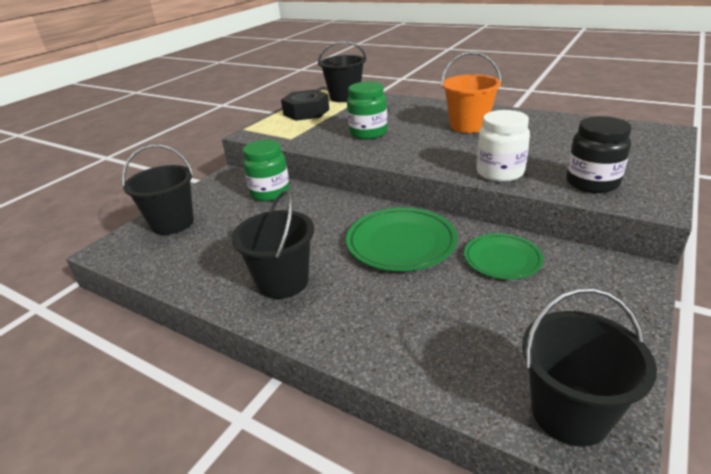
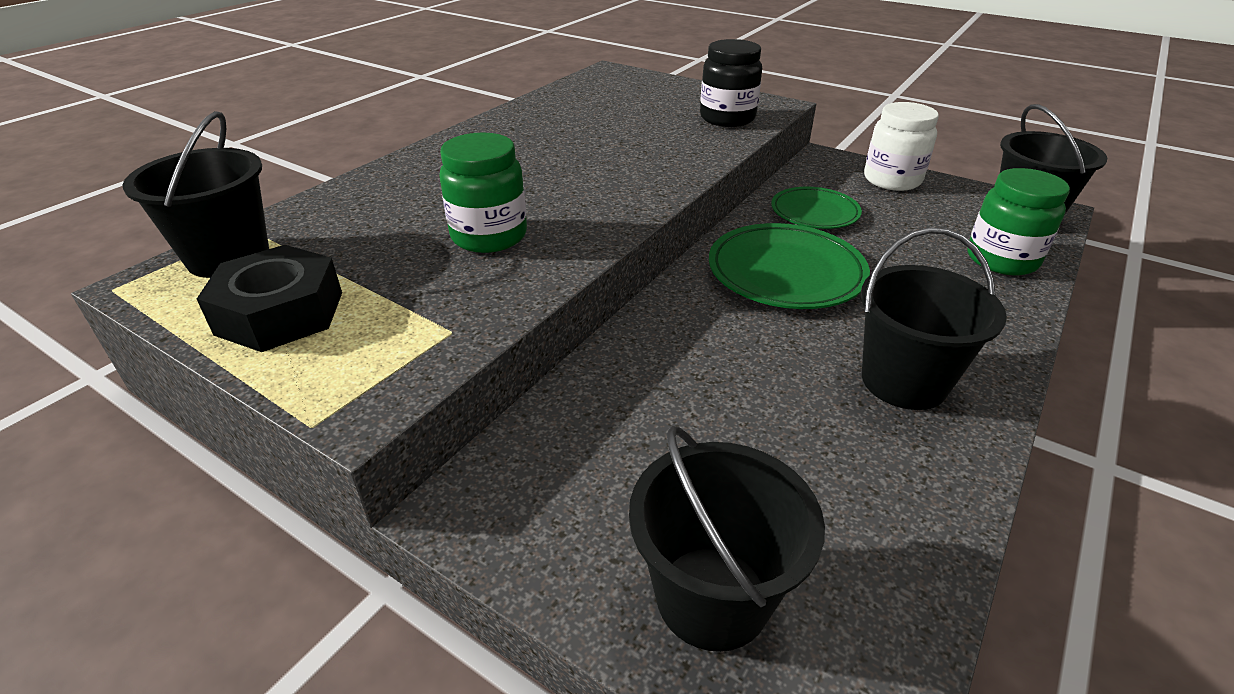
camera: 90 degrees left, 5 degrees up
green jar [243,140,290,201] -> green jar moved to [967,168,1070,276]
orange bucket [441,52,502,133] -> none
white jar [476,110,530,182] -> white jar moved to [864,102,939,191]

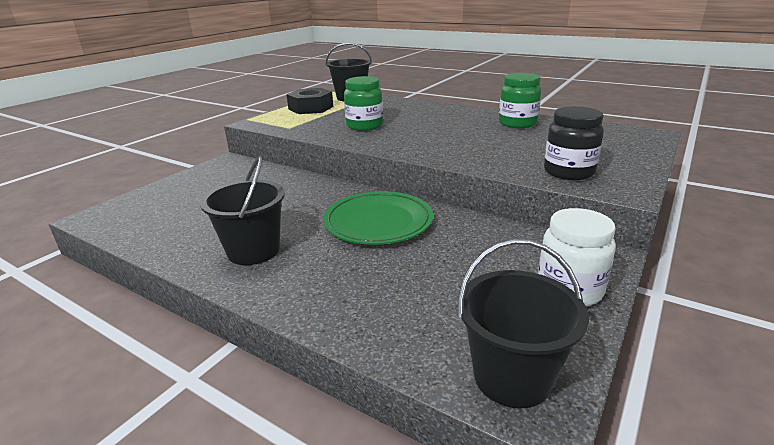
camera: 90 degrees right, 10 degrees down
black bucket [629,426,825,652] -> none
green plate [771,187,862,229] -> none
green jar [967,168,1070,276] -> green jar moved to [499,73,541,128]

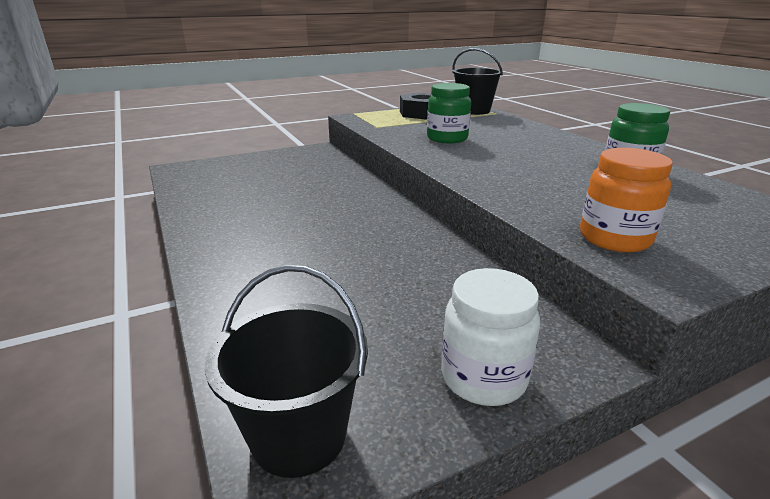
camera: 30 degrees right, 0 degrees up
black bucket [200,156,285,265] -> none
green plate [323,191,433,245] -> none
black jar [544,106,604,180] -> orange jar [580,148,673,252]

